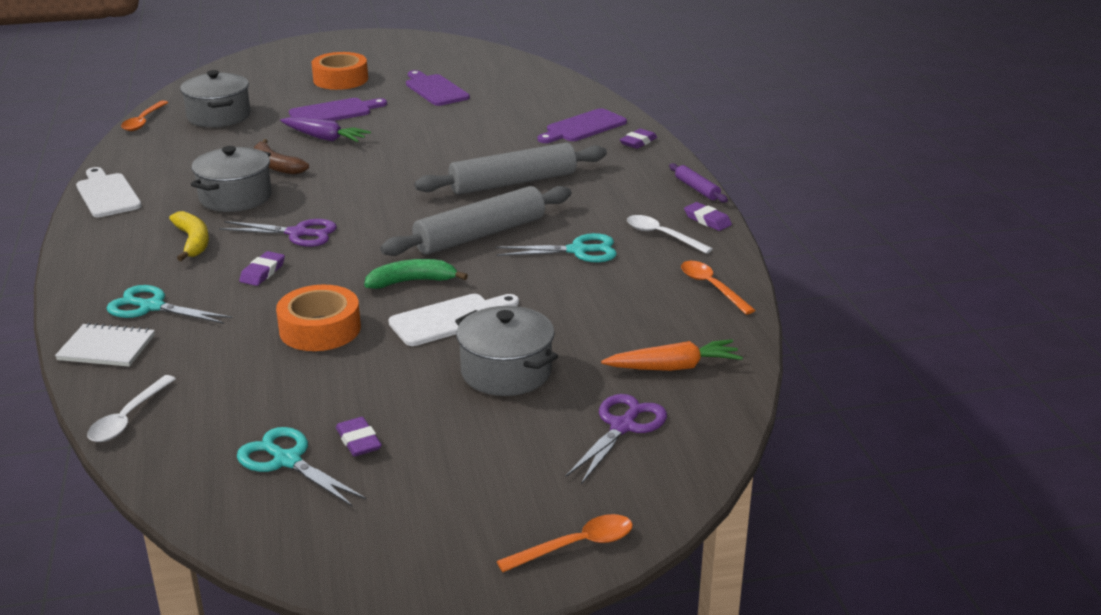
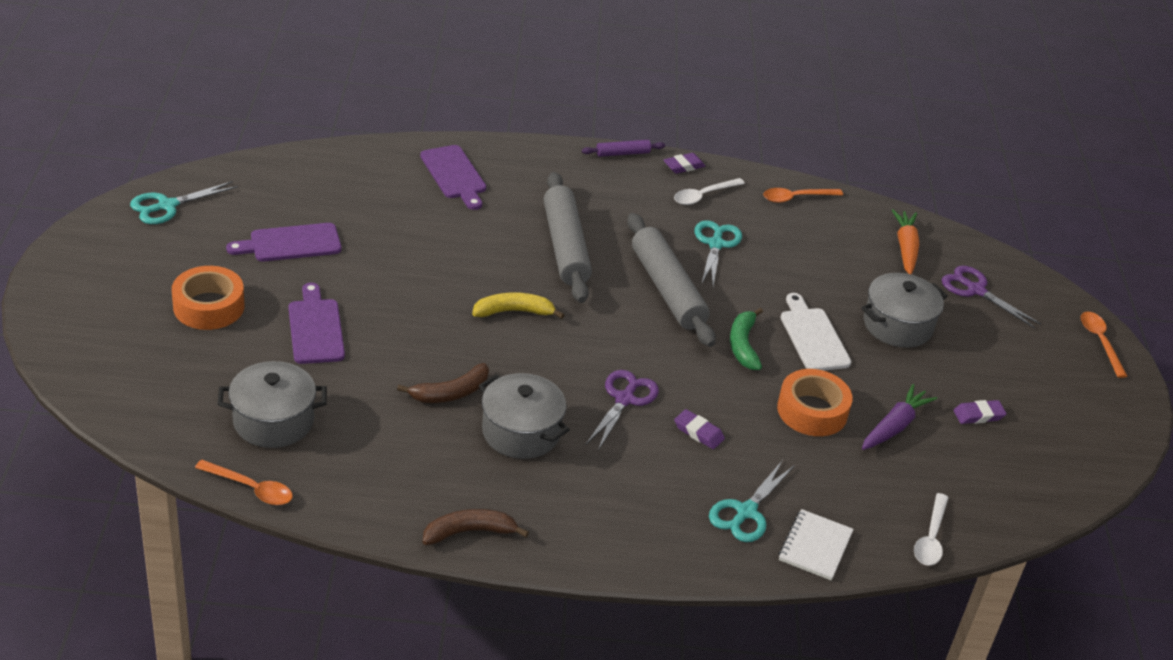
camera: 80 degrees left, 10 degrees up
white cutting board [76,167,142,217] -> brown banana [423,509,529,545]
white spoon [87,375,176,442] -> white spoon turned 75 degrees clockwise [914,493,949,566]
yellow banana [169,211,209,261] -> yellow banana moved to [472,292,564,319]
turquoise scissors [237,427,367,507] -> turquoise scissors moved to [130,181,238,224]
purple carrot [280,117,371,142] -> purple carrot moved to [862,384,937,450]
purple eraser [620,129,657,149] -> none

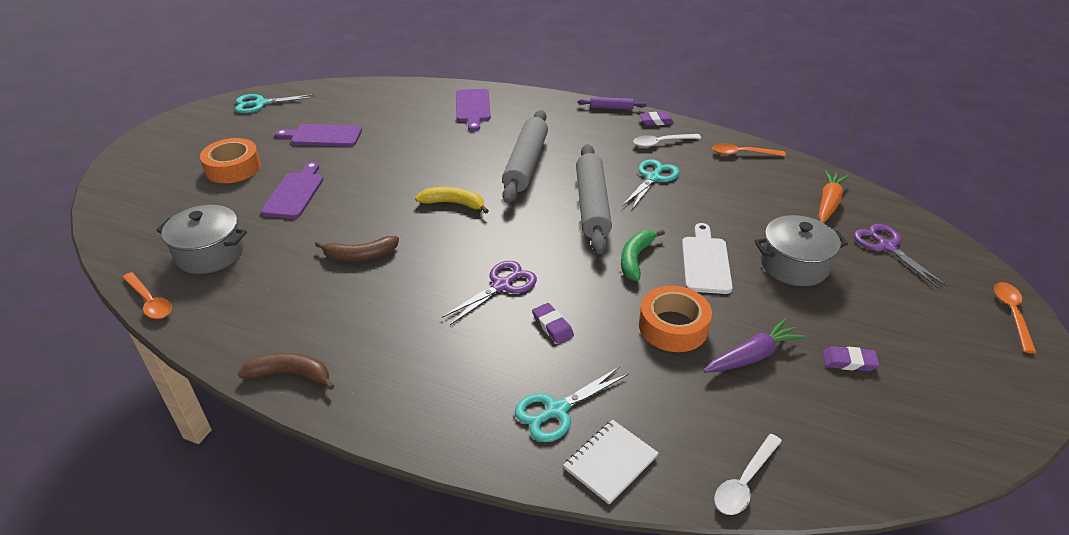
camera: 25 degrees right, 0 degrees up
grey pot [479,373,570,459] -> none

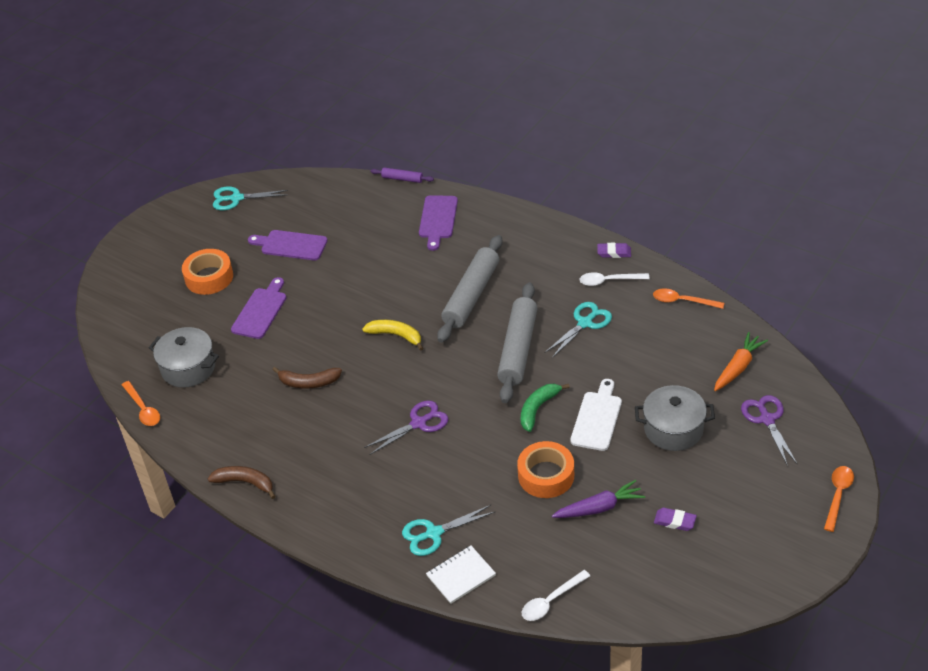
camera: 15 degrees right, 5 degrees up
purple eraser [532,303,574,344] -> none
purple rolling pin [578,97,647,110] -> purple rolling pin moved to [371,168,434,183]

